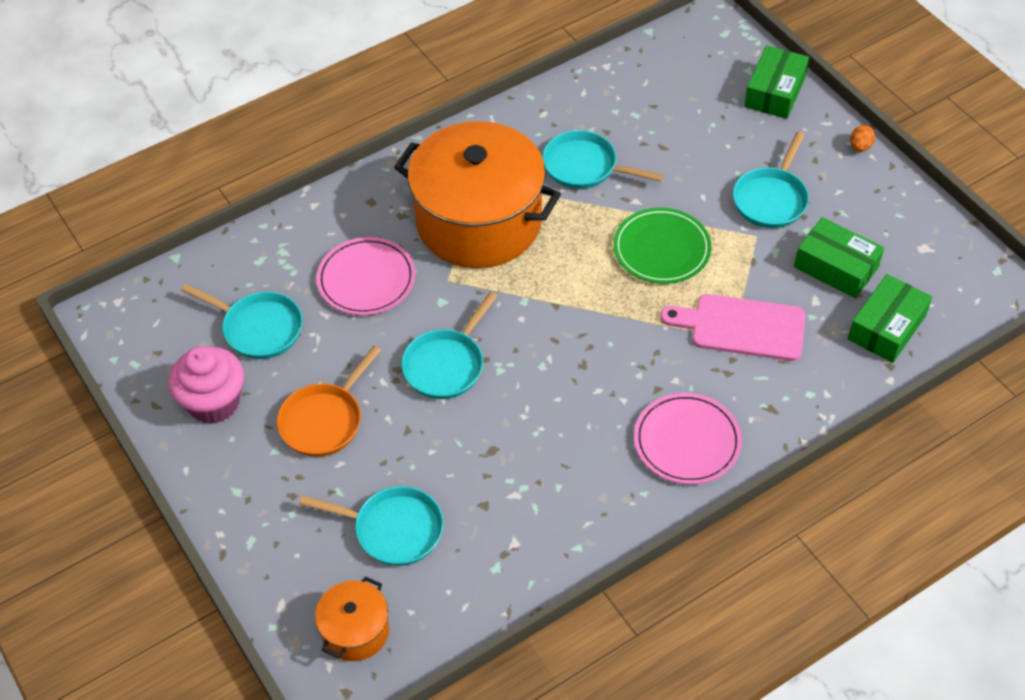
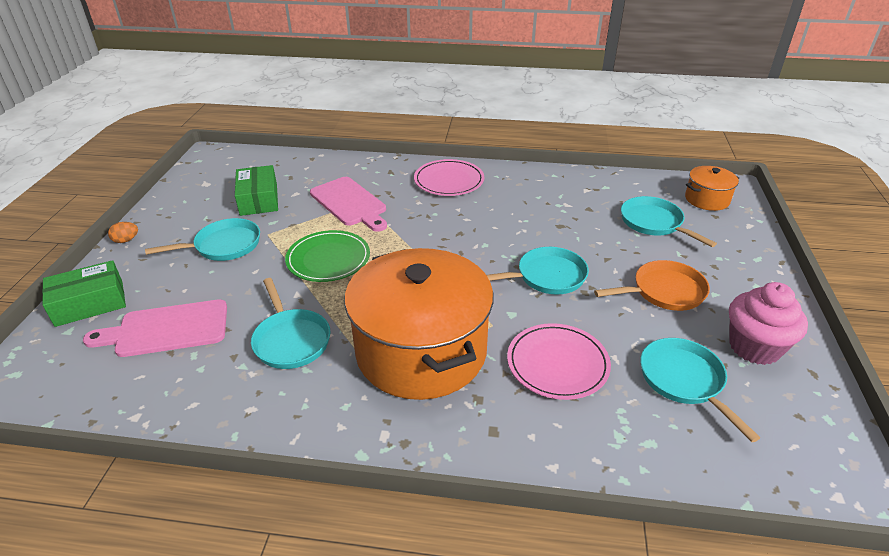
camera: 140 degrees left, 15 degrees down
green box [848,274,932,363] -> none
none -> pink cutting board [83,299,227,357]

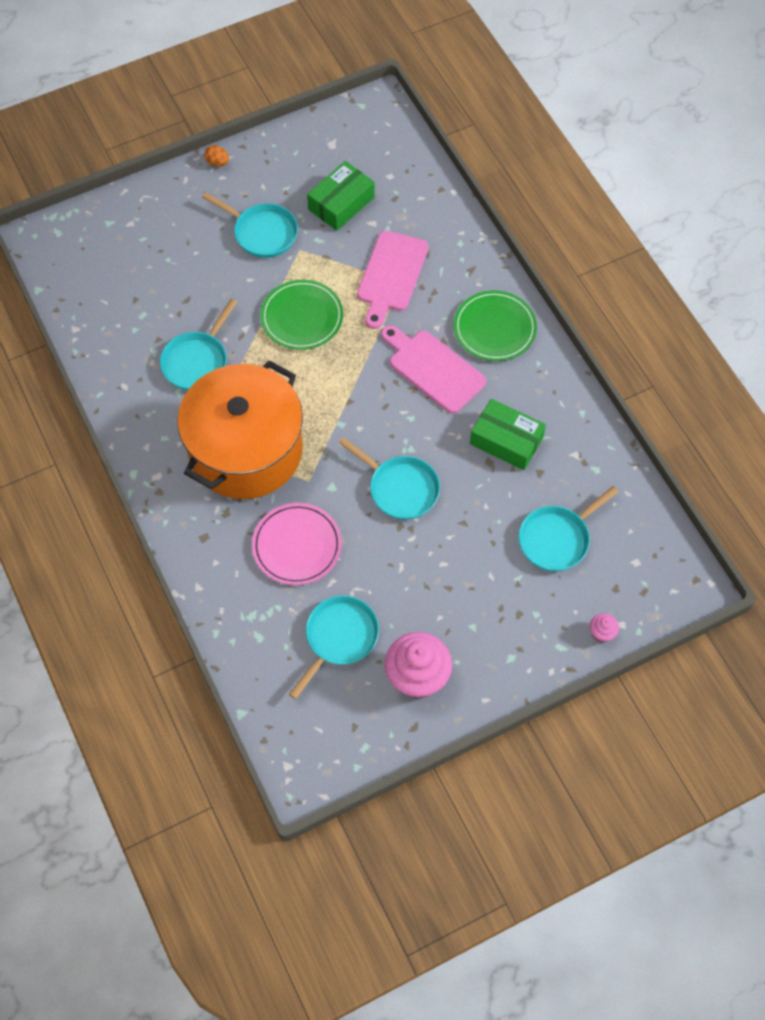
camera: 55 degrees right, 25 degrees up
green box [42,260,126,327] -> green box moved to [470,399,546,470]
pink cutting board [83,299,227,357] -> pink cutting board moved to [381,325,486,413]
pink plate [414,159,484,196] -> green plate [454,291,537,361]
orange pan [594,260,710,311] -> none
turquoise pan [621,196,717,247] -> turquoise pan turned 150 degrees counterclockwise [519,486,619,571]
orange pot [685,166,739,211] -> none
none -> pink cupcake [590,613,619,642]

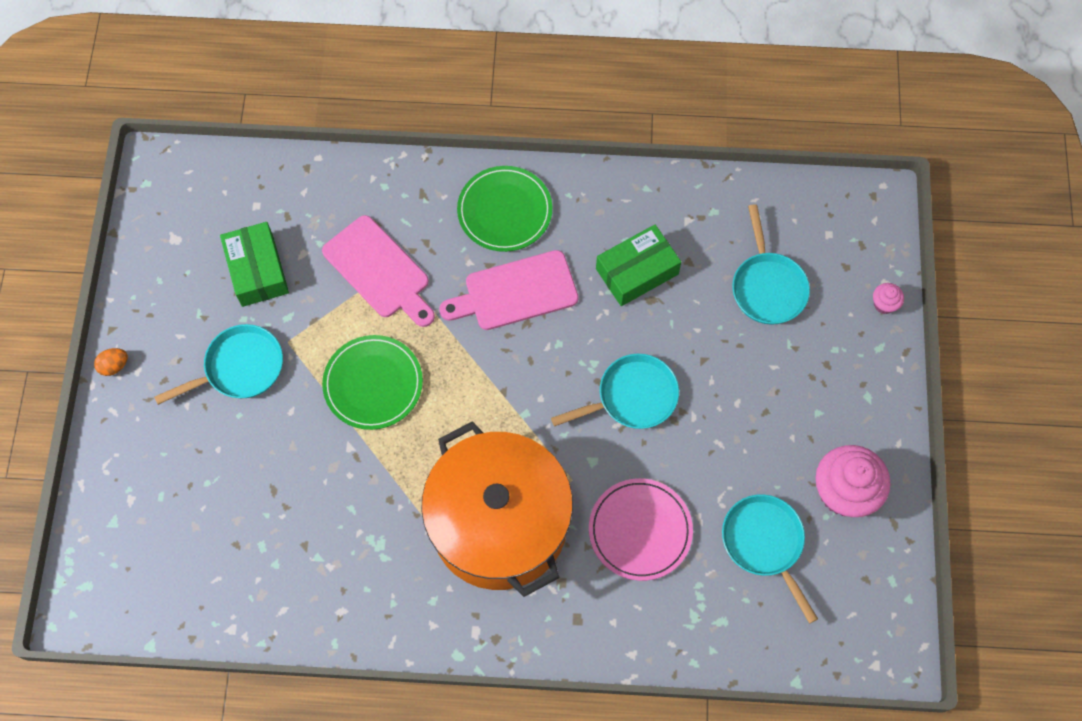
camera: 60 degrees left, 5 degrees up
turquoise pan [160,299,237,391] -> none

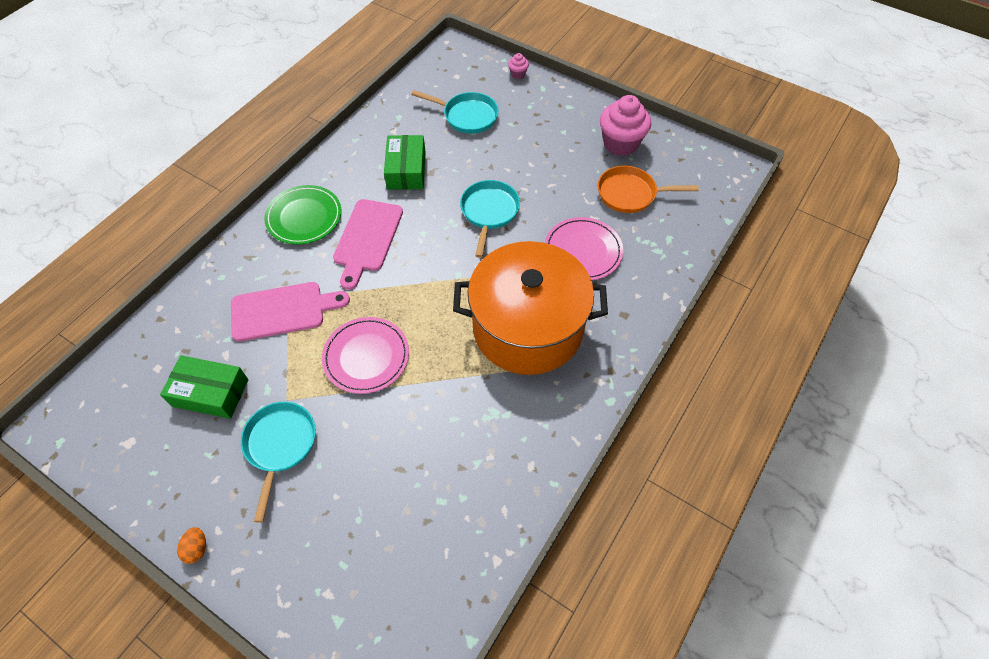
camera: 60 degrees left, 10 degrees down
green plate [322,335,423,430] -> pink plate [322,317,409,394]
turquoise pan [722,494,818,624] -> orange pan [598,166,699,213]

